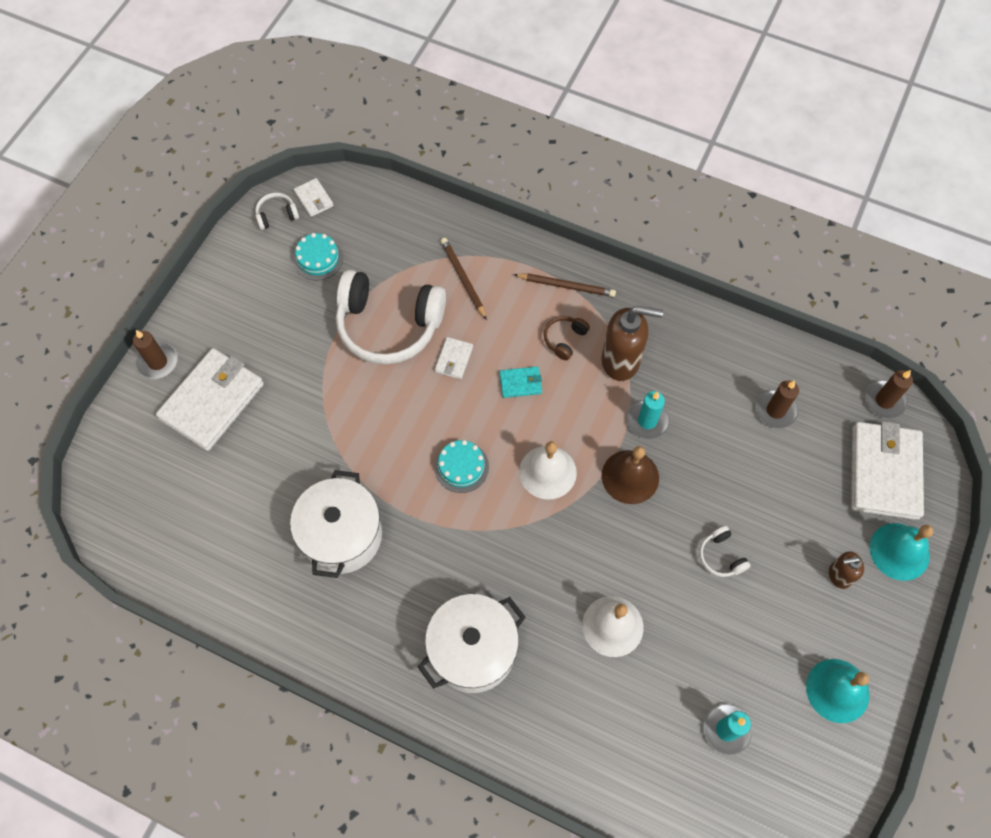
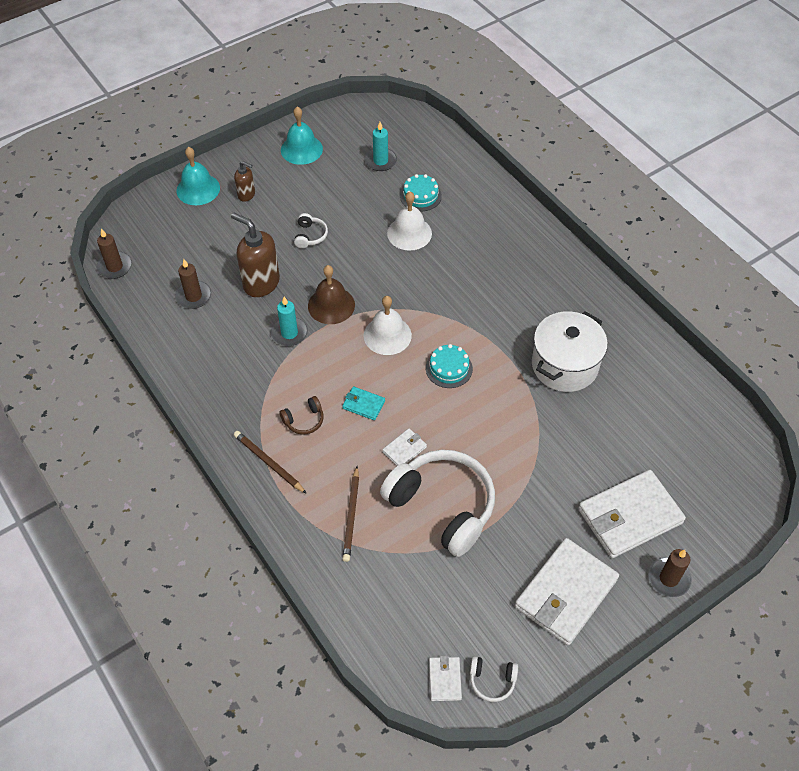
camera: 150 degrees left, 10 degrees down
turquoise cake [293,233,343,281] -> turquoise cake moved to [400,174,442,211]
white pot [418,594,526,693] -> none
brown soap dispenser [601,306,663,381] -> brown soap dispenser moved to [231,213,280,297]
white wallet [851,421,924,520] -> white wallet moved to [515,538,619,645]

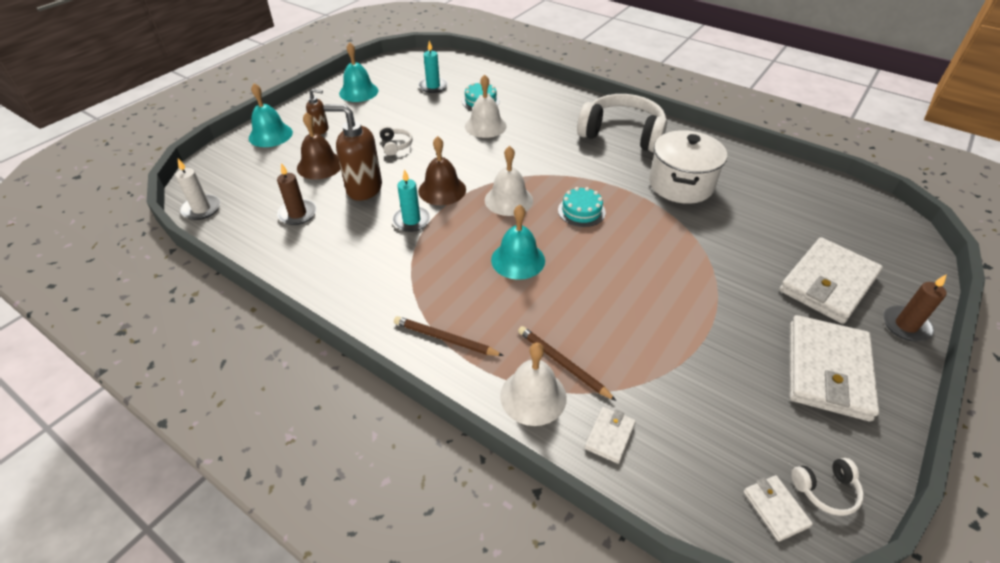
camera: 20 degrees left, 10 degrees down
brown candle [96,229,132,279] -> white candle [176,159,220,220]
brown headphones [280,396,324,435] -> none
turquoise wallet [342,386,385,420] -> turquoise bell [491,205,545,280]
brown pencil [342,466,359,562] -> brown pencil turned 150 degrees clockwise [518,326,616,401]
white headphones [380,450,495,557] -> white headphones moved to [577,94,667,153]
white wallet [382,428,427,466] -> white wallet moved to [585,407,636,464]
none -> brown bell [297,112,341,180]
none -> white bell [500,343,567,426]

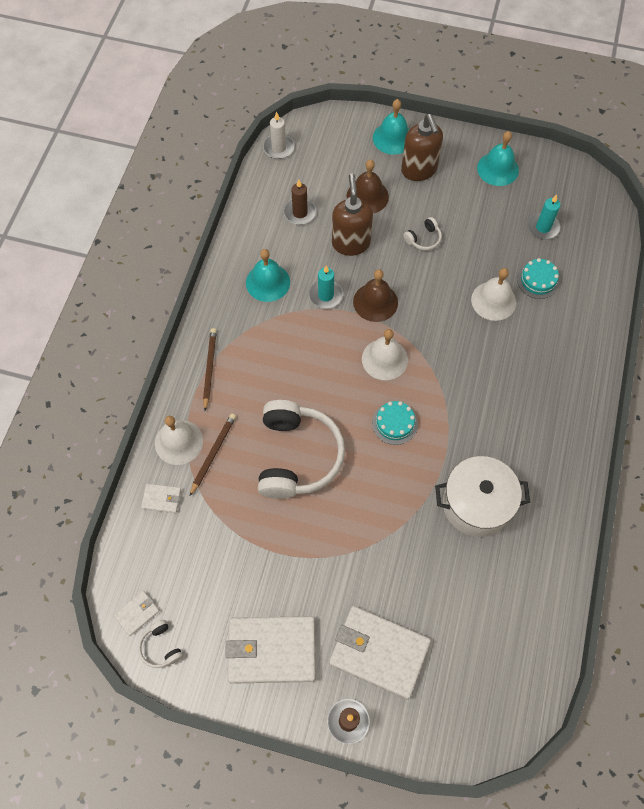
camera: 70 degrees right, 20 degrees up
brown soap dispenser [306,89,328,135] -> brown soap dispenser [401,114,443,181], size x1.85
turquoise bell [491,205,545,280] -> turquoise bell moved to [246,249,290,302]
white headphones [577,94,667,153] -> white headphones moved to [258,400,345,499]

